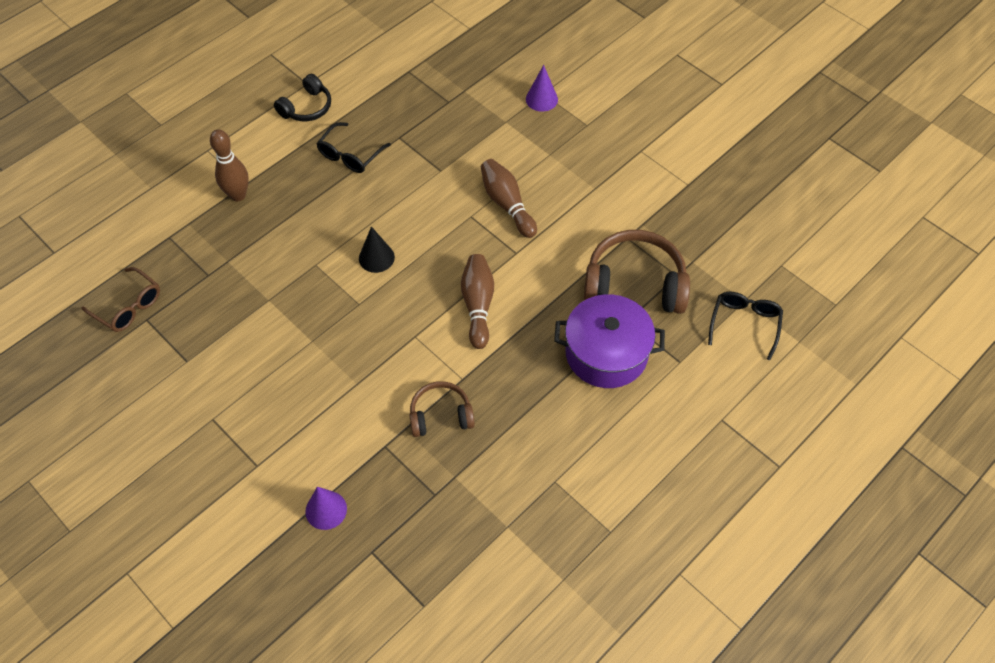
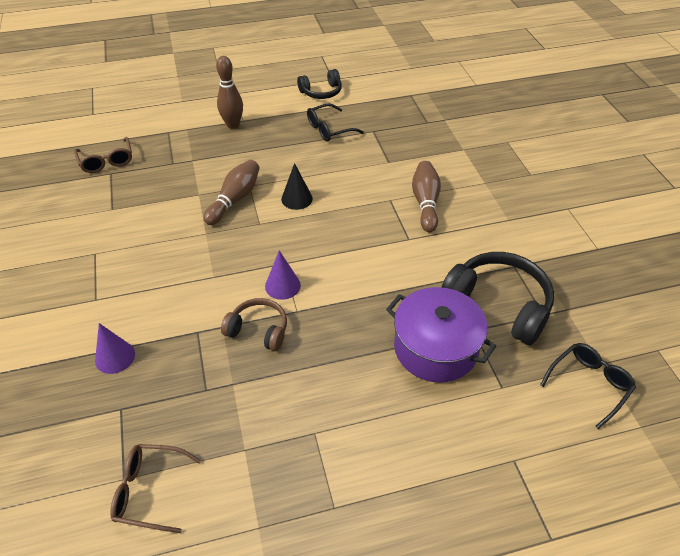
camera: 30 degrees right, 10 degrees down
brown bowling pin [461,254,494,349] -> brown bowling pin moved to [203,160,260,225]
purple cone [526,65,558,112] -> purple cone moved to [265,251,301,300]
brown headphones [584,230,690,314] -> black headphones [442,252,554,345]
none -> brown glasses [110,444,201,533]

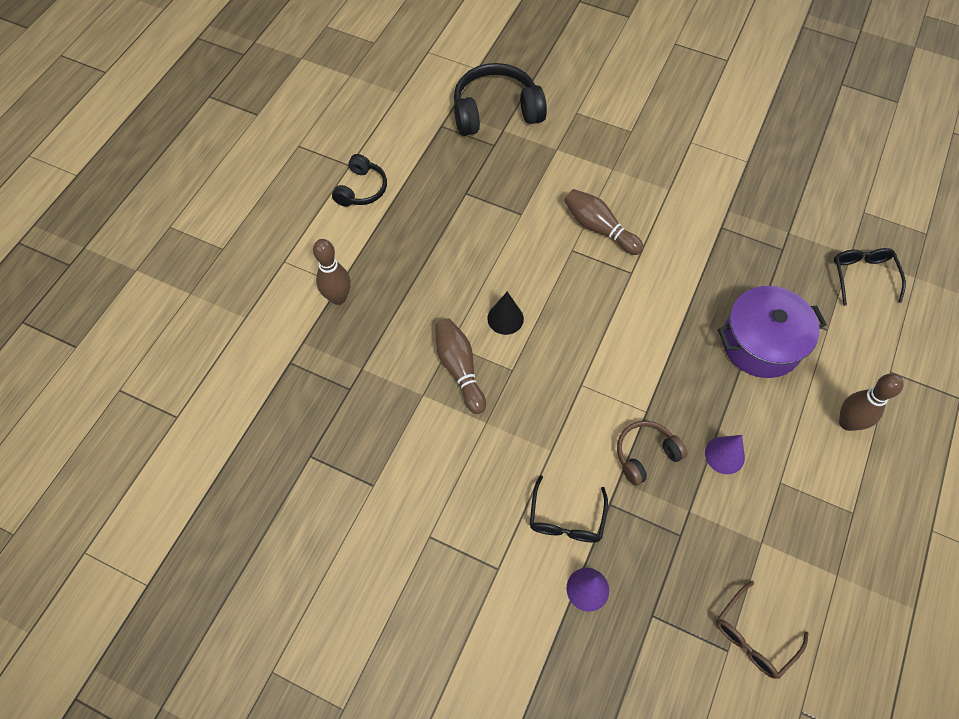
camera: 50 degrees left, 15 degrees up
brown glasses [74,137,132,173] -> none
purple cone [265,251,301,300] -> purple cone moved to [705,435,745,474]
black glasses [307,103,364,142] -> black glasses moved to [530,475,608,542]
black headphones [442,252,554,345] -> black headphones moved to [454,63,547,136]
none -> brown bowling pin [839,374,904,431]

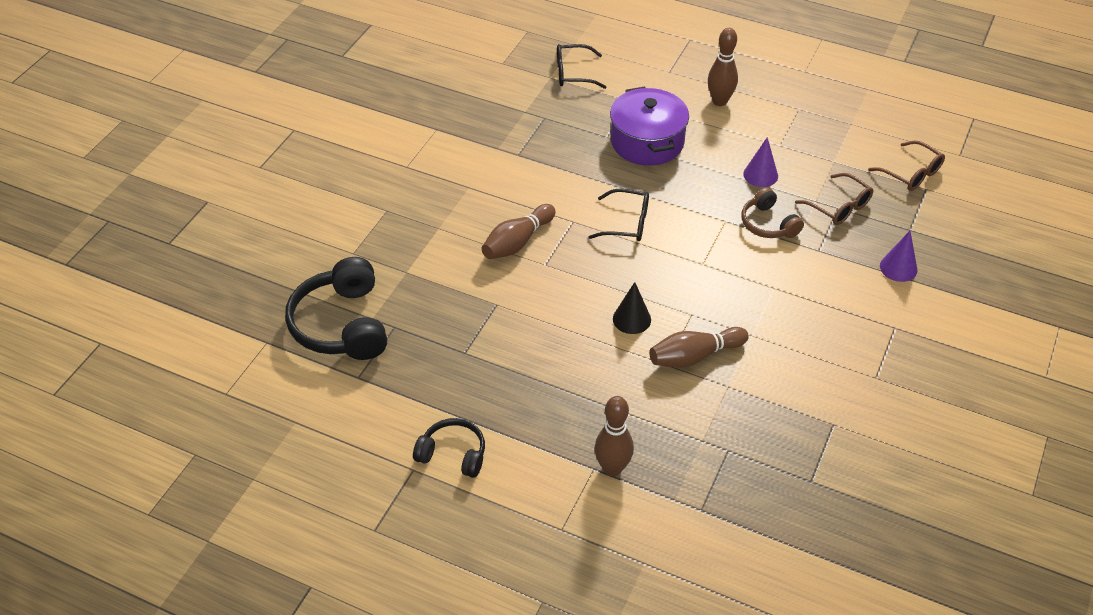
camera: 90 degrees left, 15 degrees down
black glasses [530,475,608,542] -> black glasses moved to [589,189,649,241]
none -> brown glasses [795,173,874,225]

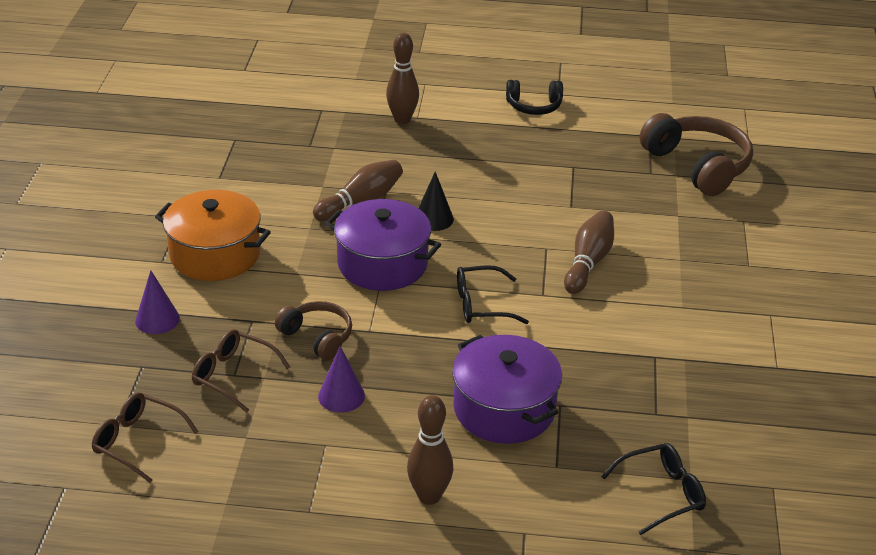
camera: 160 degrees right, 10 degrees down
black headphones [285,257,387,360] -> brown headphones [640,113,753,196]
none -> orange pot [155,190,271,281]
none -> purple pot [325,199,441,291]

